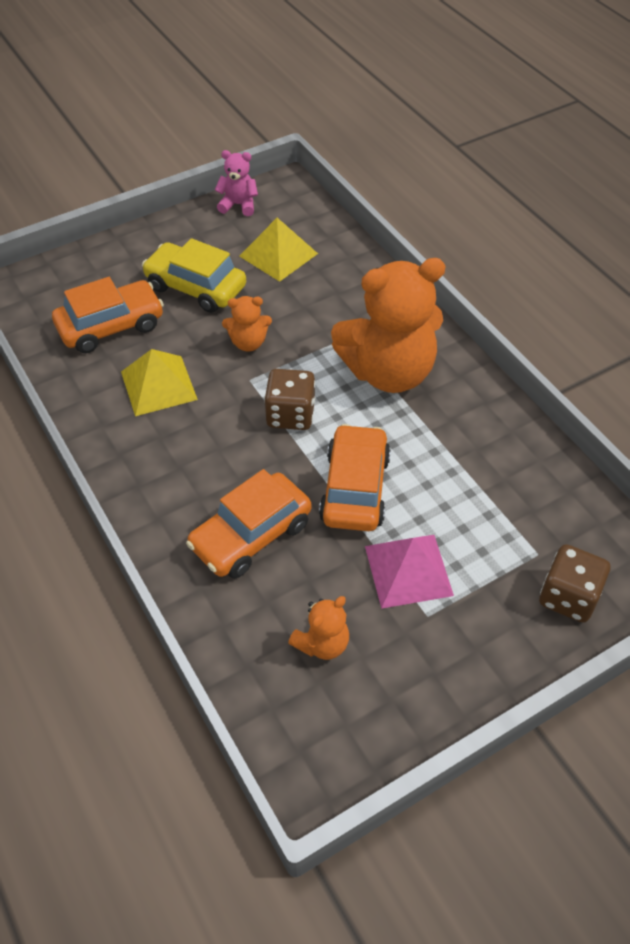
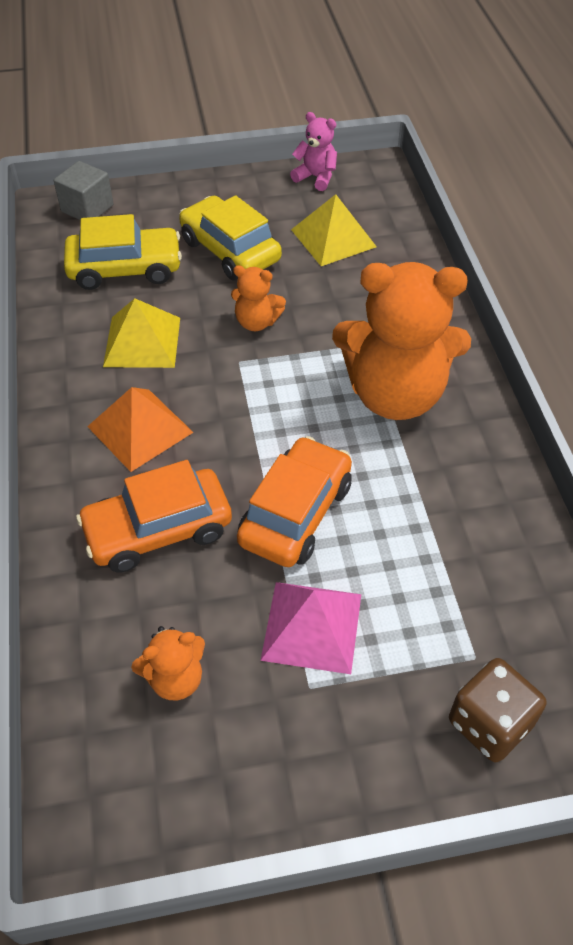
camera: 20 degrees right, 0 degrees up
orange car [52,277,164,353] -> yellow car [64,214,182,290]
brown dice [264,369,315,430] -> none
none -> grey cube [54,161,113,220]
none -> orange pyramid [87,387,193,472]

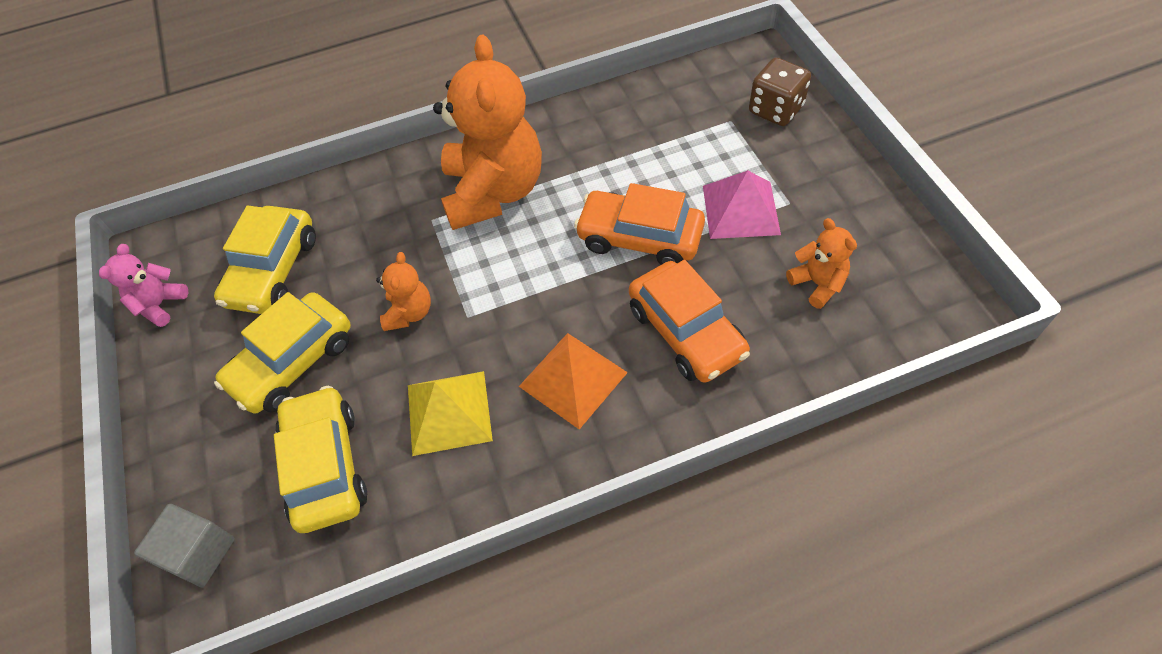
camera: 95 degrees left, 5 degrees up
yellow pyramid [291,194,377,266] -> yellow car [214,206,316,314]

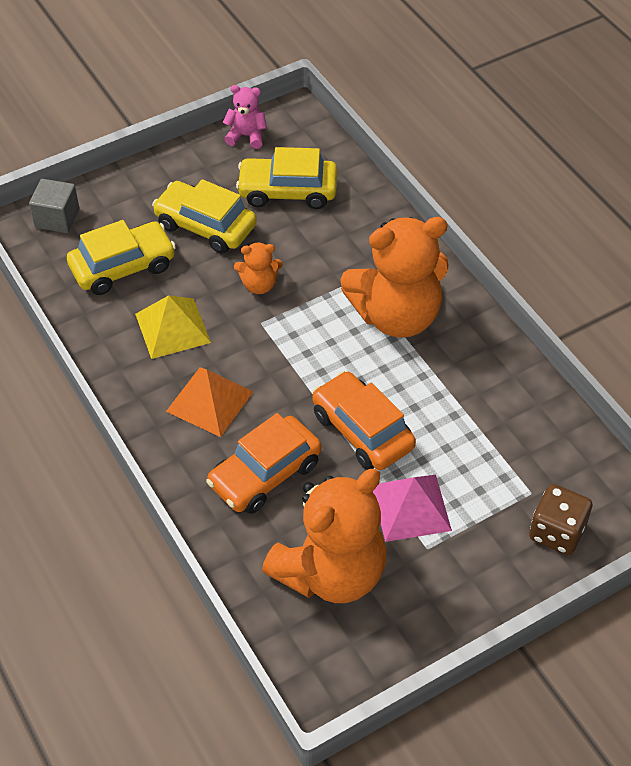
camera: 75 degrees right, 5 degrees down
orange car [574,183,705,265] -> orange car turned 45 degrees counterclockwise [312,371,416,470]
orange teddy bear [786,218,857,309] -> orange teddy bear [262,469,386,603], size x2.23

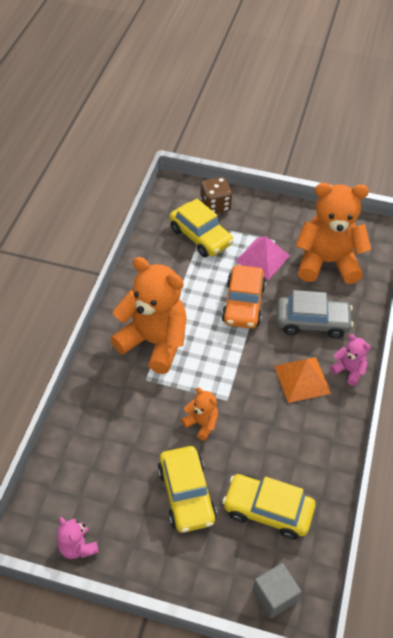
camera: 135 degrees left, 0 degrees up
yellow pyramid [135,295,211,359] -> none
orange car [206,413,321,514] -> grey car [277,290,353,339]
yellow car [236,147,337,209] -> yellow car moved to [170,199,234,257]
none -> pink teddy bear [330,334,371,386]

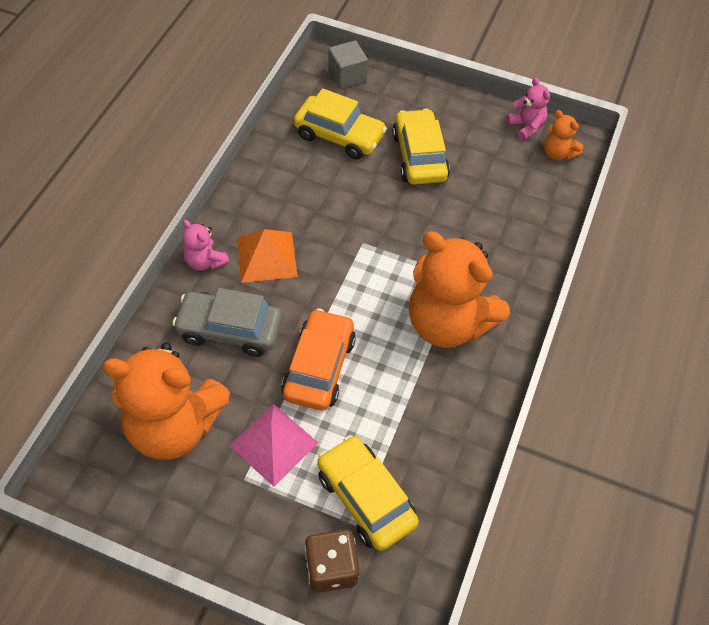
camera: 175 degrees left, 5 degrees up
orange teddy bear [181,388,218,441] -> orange teddy bear moved to [544,110,583,161]

